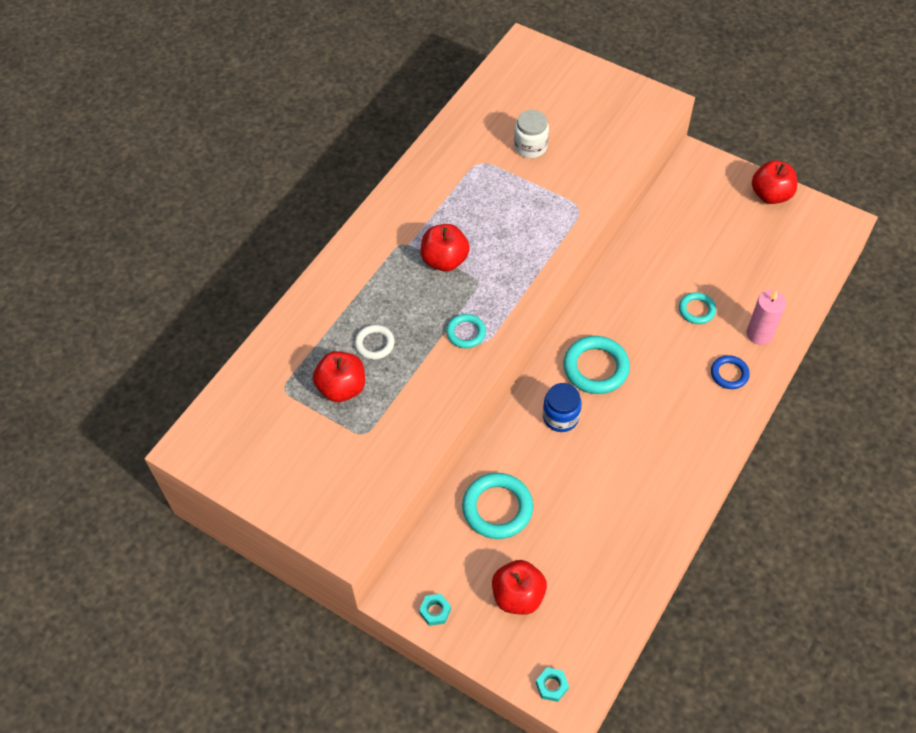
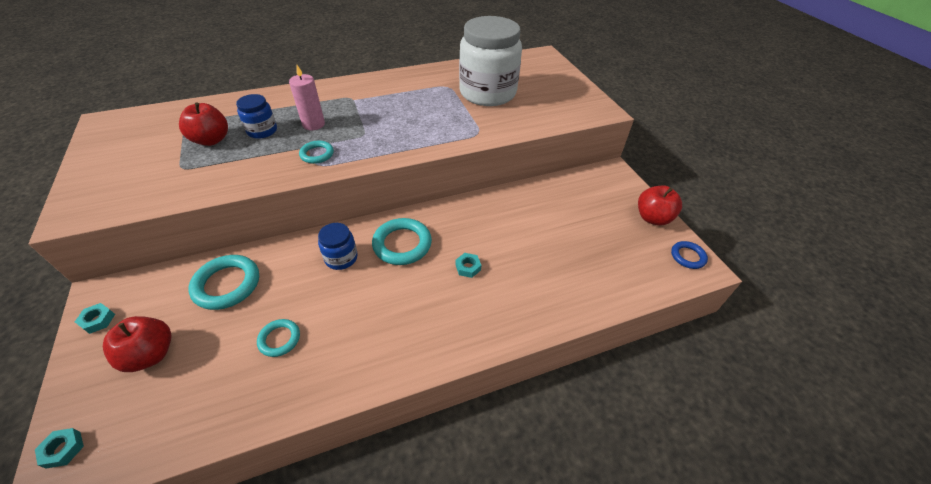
camera: 35 degrees right, 10 degrees down
white ring [355,325,395,360] -> blue jar [236,94,277,139]
red apple [421,224,470,272] -> none
white jar [514,110,549,158] -> white jar [459,16,522,106], size x2.20
turquoise ring [679,292,716,324] -> turquoise ring moved to [257,319,300,357]
blue ring [711,355,750,389] -> blue ring moved to [671,241,708,269]
pink candle [747,290,786,345] -> pink candle moved to [289,65,325,130]
none -> turquoise nut [455,253,481,278]

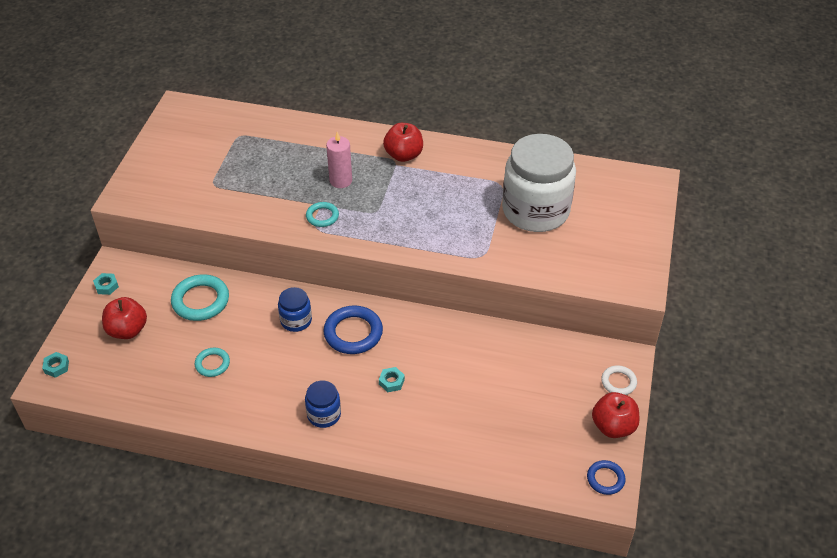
camera: 35 degrees right, 0 degrees up
red apple [179,103,228,146] -> red apple moved to [383,123,423,162]
blue jar [236,94,277,139] -> blue jar moved to [305,380,341,428]
turquoise ring [372,218,432,265] -> blue ring [323,305,383,354]
none -> white ring [601,365,637,395]

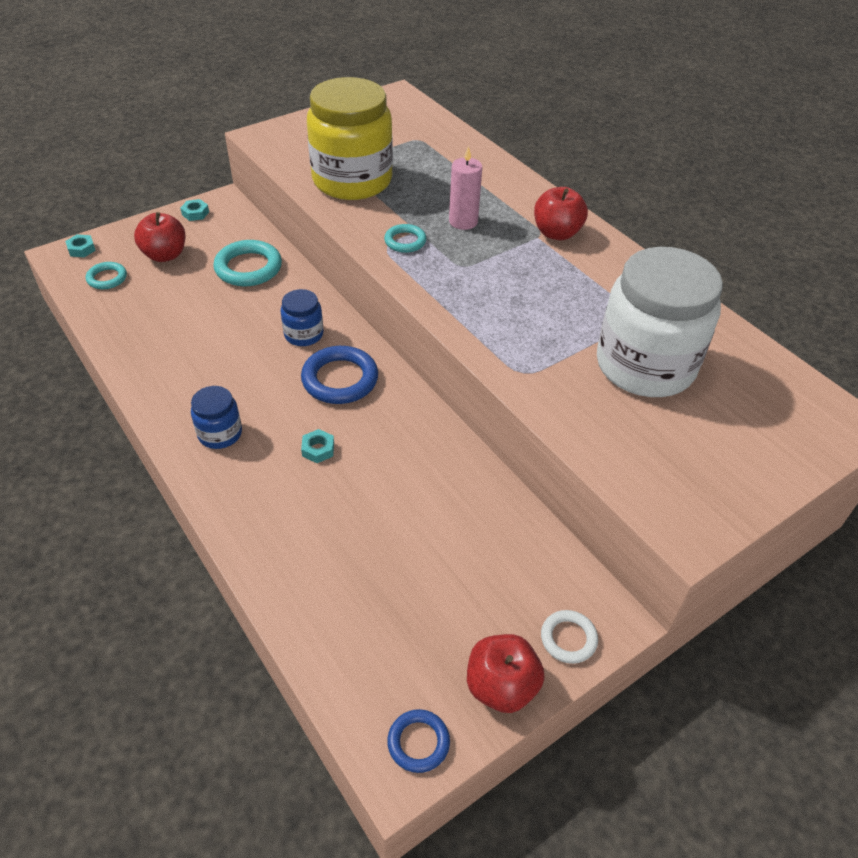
camera: 40 degrees right, 0 degrees up
turquoise ring [195,348,230,377] -> turquoise ring moved to [86,262,127,289]
none -> yellow jar [307,77,393,200]

